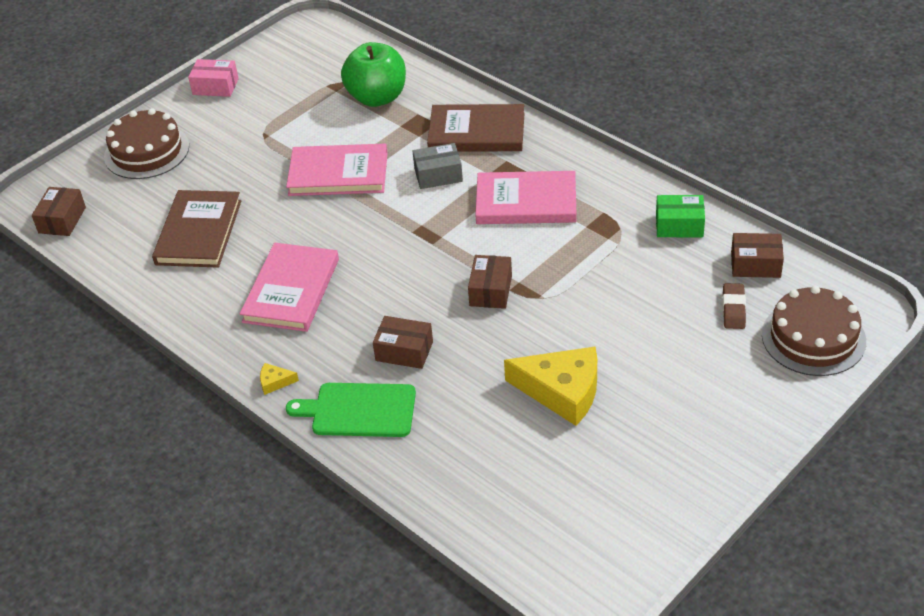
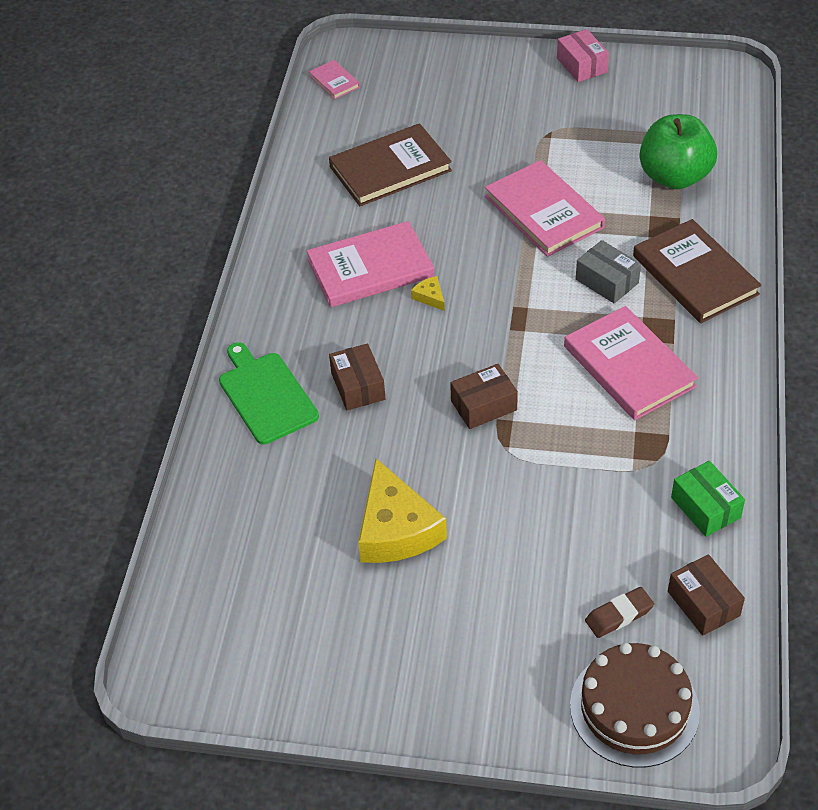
camera: 55 degrees right, 5 degrees up
brown box [32,187,86,236] -> pink book [309,60,360,99]
brown cake [104,108,189,179] -> none
yellow cheese [260,363,299,395] -> yellow cheese moved to [411,276,445,311]

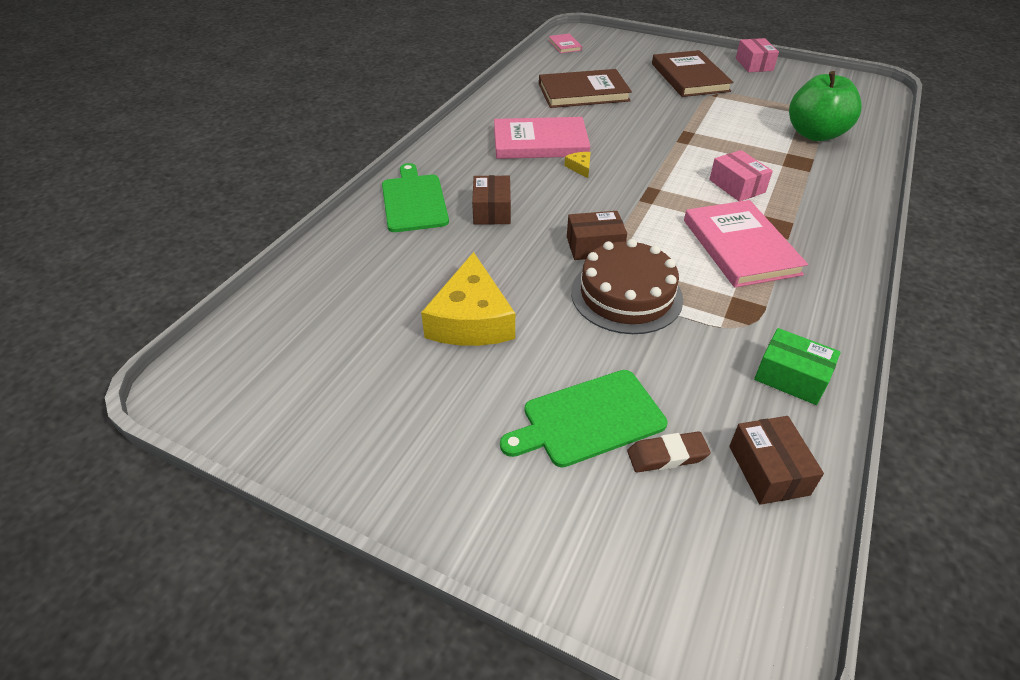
camera: 15 degrees right, 5 degrees down
pink book [485,160,605,257] -> none
brown cake [570,643,700,768] -> brown cake moved to [571,239,683,334]
grey box [576,240,641,303] -> pink box [709,150,773,202]
brown book [633,219,762,323] -> brown book moved to [652,50,733,97]
green box [671,461,745,537] -> green box turned 45 degrees counterclockwise [754,328,841,405]
none -> green cutting board [500,370,667,467]

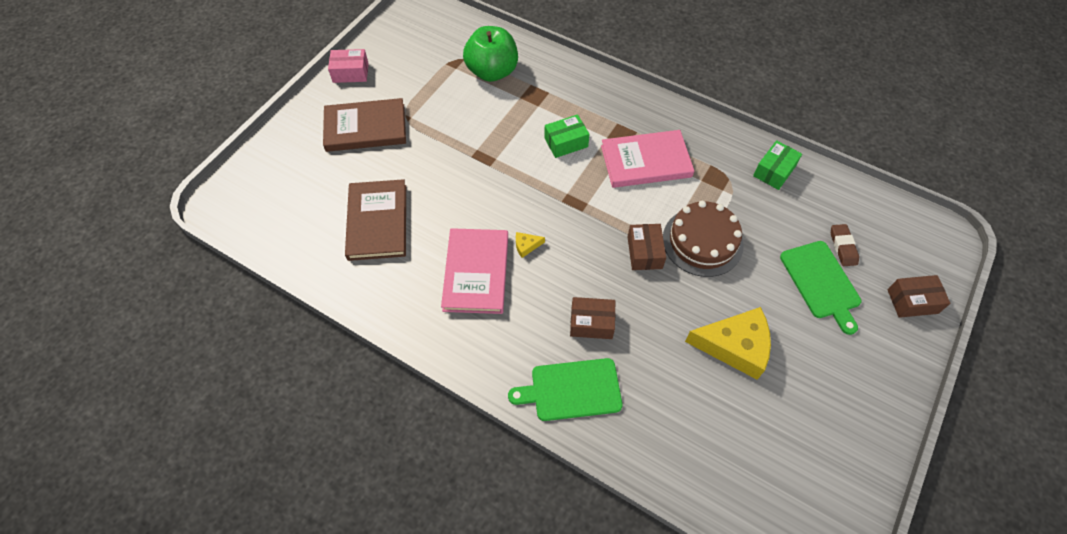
camera: 85 degrees left, 15 degrees up
pink book [549,33,582,53] -> none
pink box [709,150,773,202] -> green box [544,114,590,158]
brown box [729,416,824,505] -> brown box moved to [887,275,951,318]

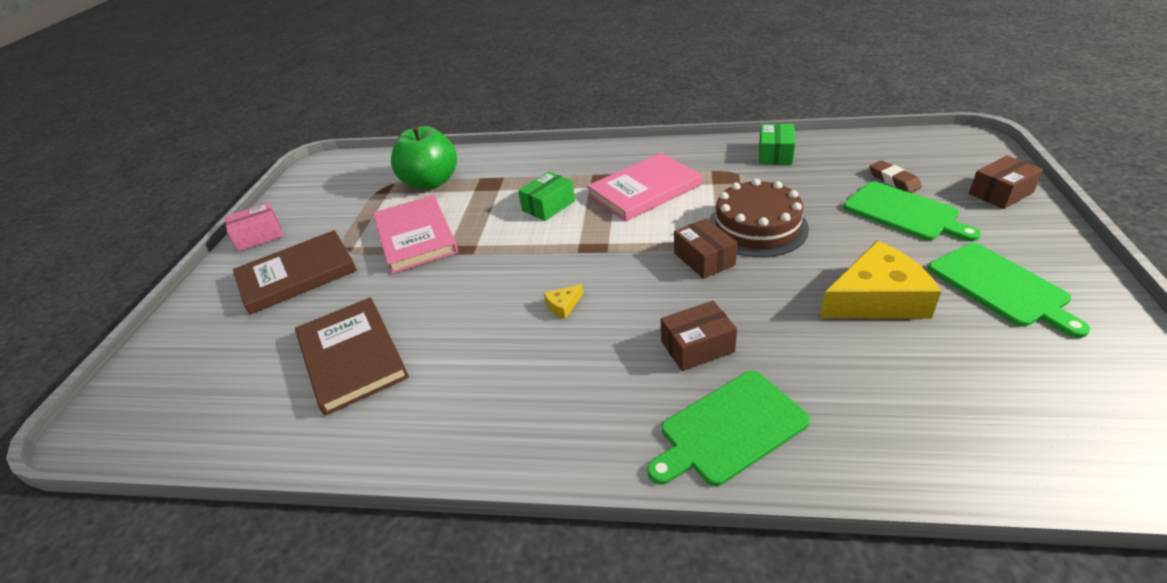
camera: 20 degrees left, 20 degrees down
pink book [441,228,508,314] -> pink book moved to [373,195,458,274]
none -> green cutting board [928,243,1090,338]

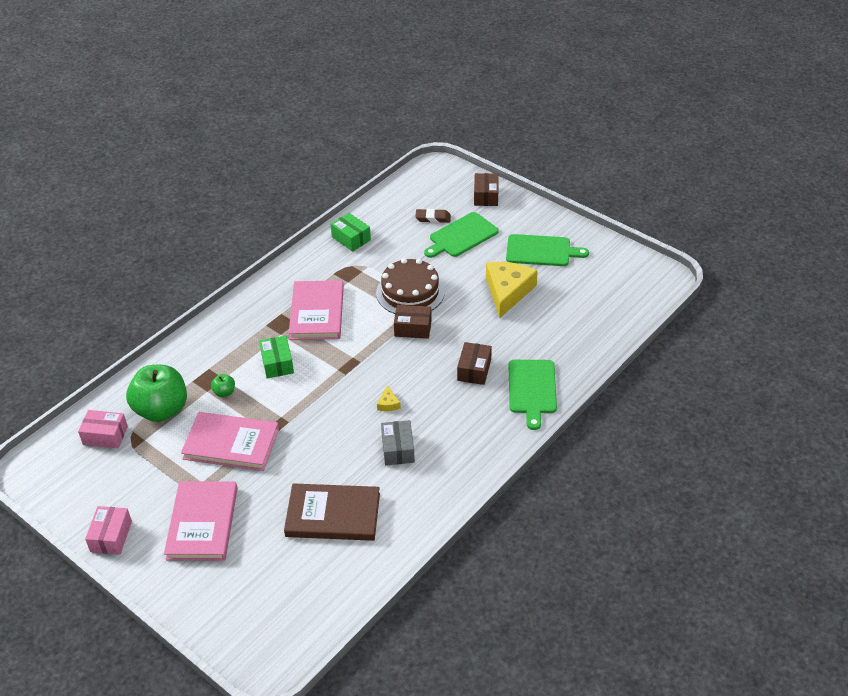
camera: 60 degrees left, 5 degrees up
brown book [233,230,357,315] -> pink book [164,481,238,561]
green cutting board [843,181,981,241] -> green cutting board turned 150 degrees clockwise [424,212,499,258]
none -> pink box [78,410,128,448]
none -> green apple [211,374,235,397]
none -> grey box [381,420,415,465]

